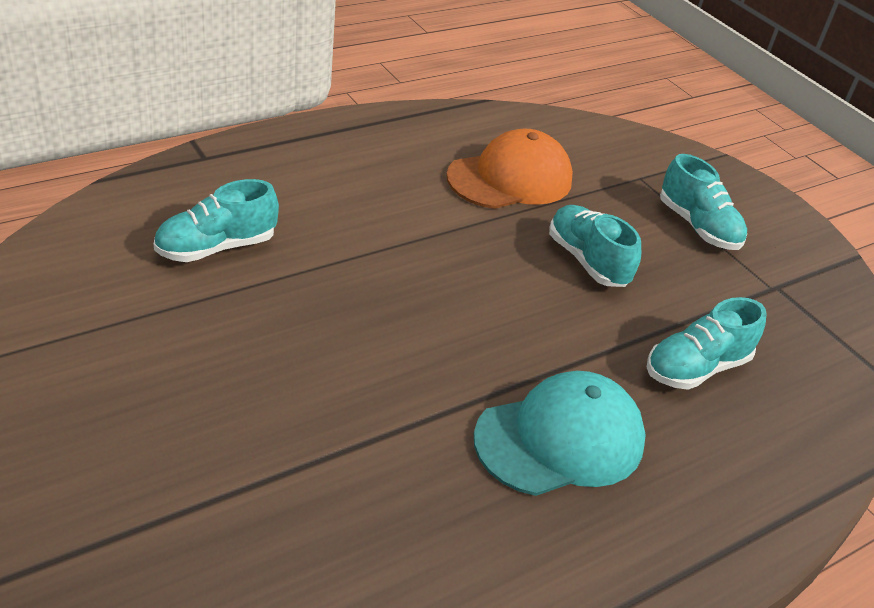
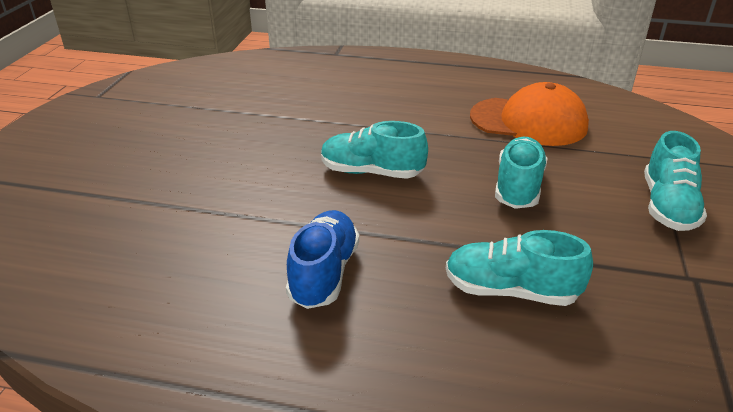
camera: 50 degrees right, 5 degrees down
turquoise shoe [154,179,279,262] -> turquoise shoe moved to [321,121,428,179]
turquoise cap [474,371,646,496] -> blue shoe [286,210,359,309]

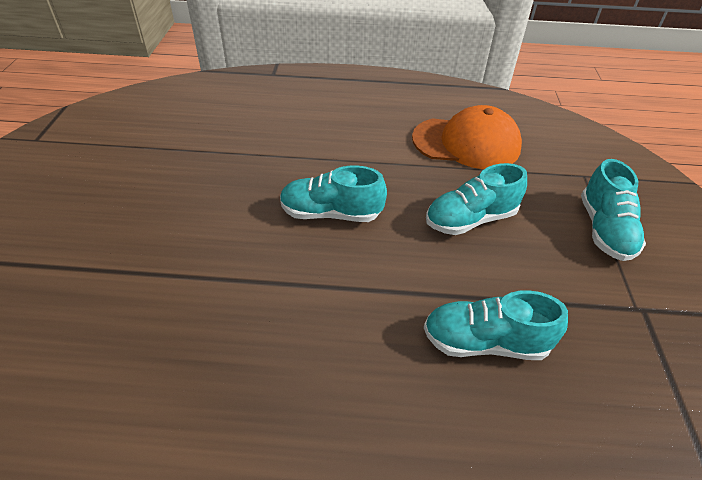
camera: 10 degrees left, 10 degrees up
blue shoe [286,210,359,309] -> none
turquoise shoe [495,137,547,209] -> turquoise shoe turned 120 degrees counterclockwise [426,163,527,235]

